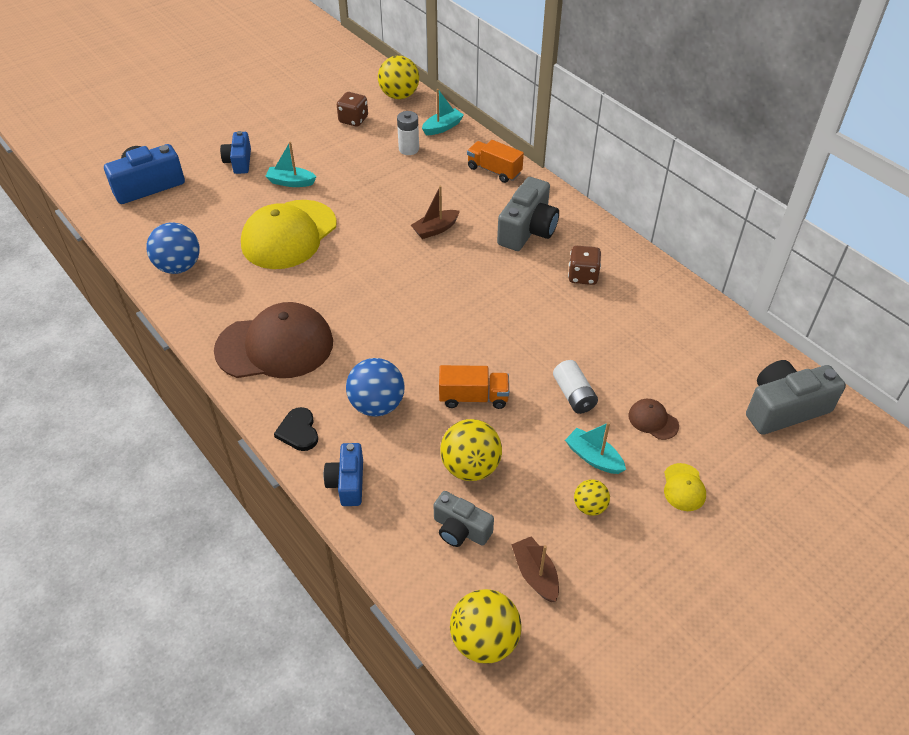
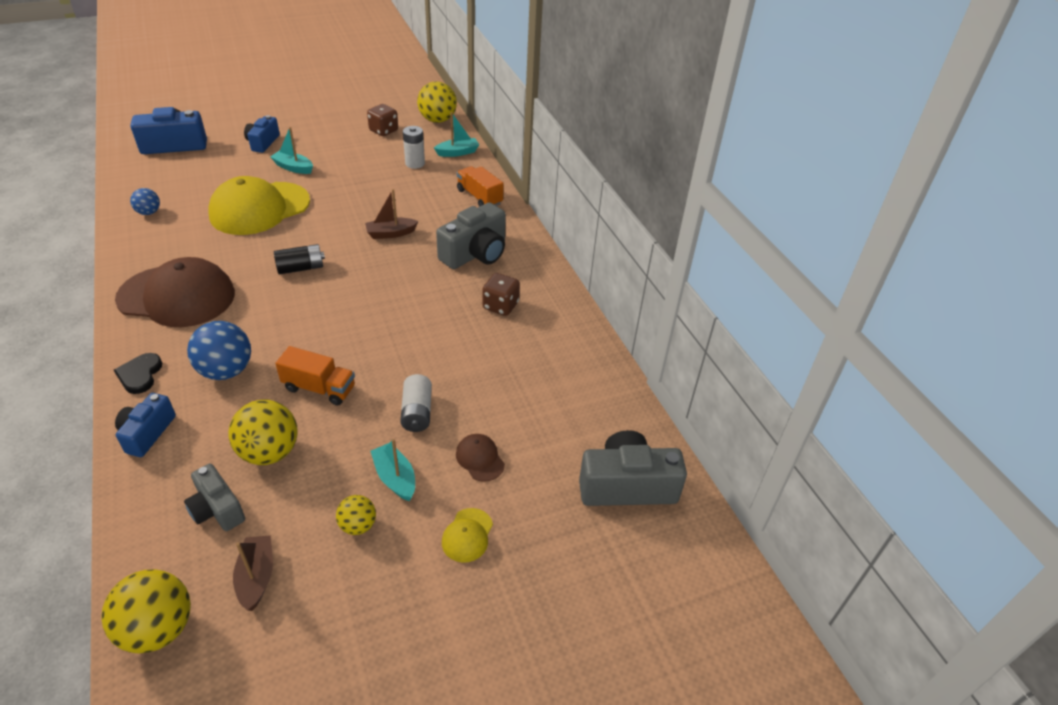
camera: 15 degrees right, 5 degrees down
blue ball [146,222,200,274] -> blue ball [130,188,160,215], size x0.56
none -> black battery [274,244,325,275]

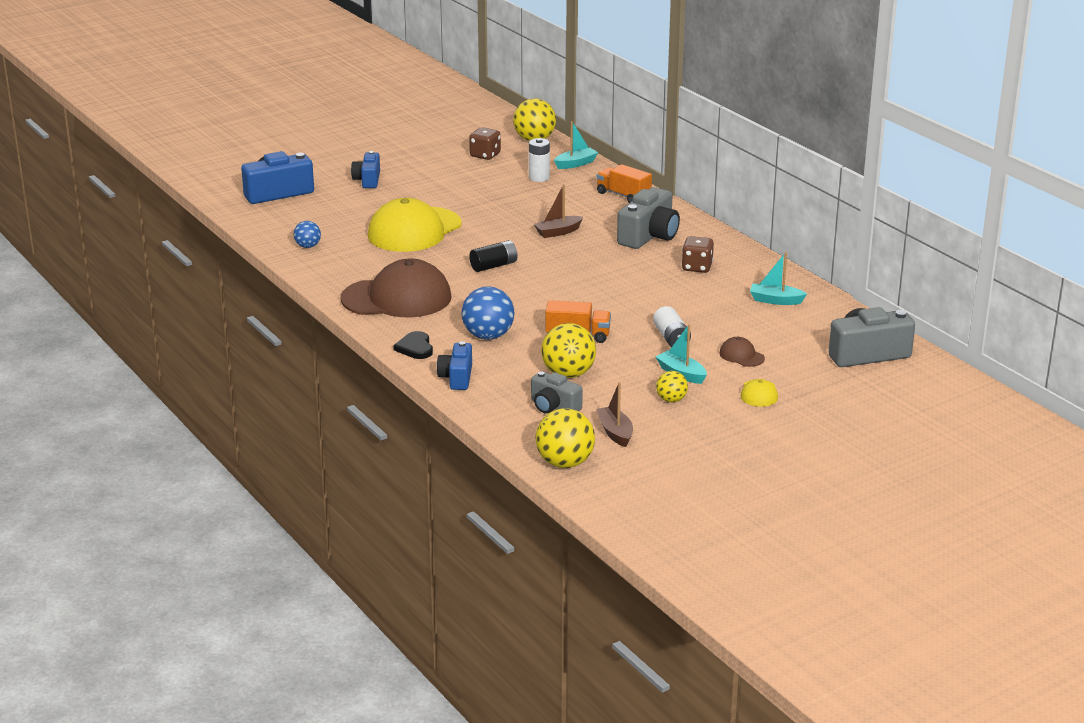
camera: 10 degrees left, 15 degrees down
turquoise boat [270,127,313,174] -> turquoise boat moved to [750,252,807,305]

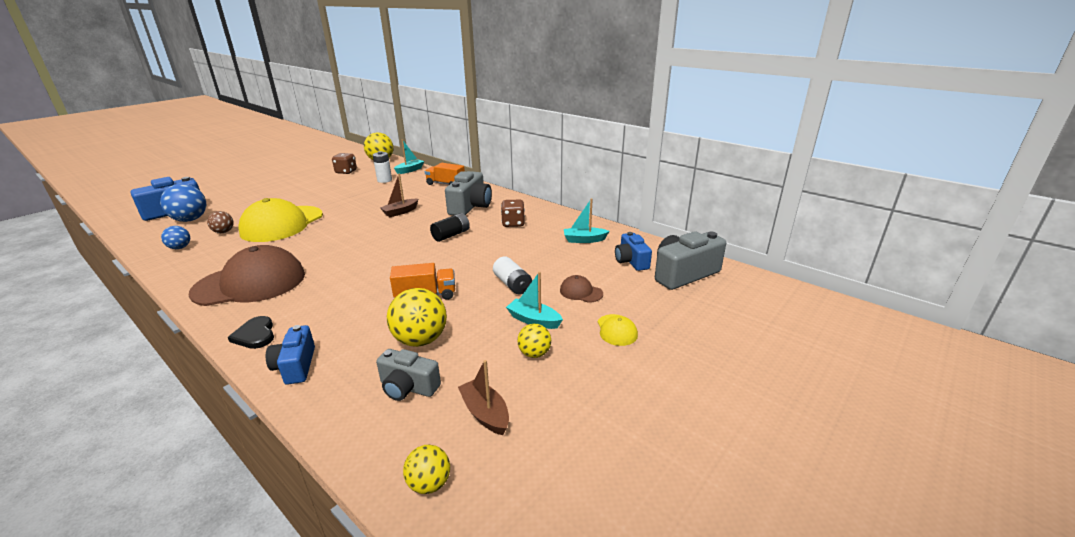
camera: 15 degrees left, 0 degrees up
blue camera [351,151,380,188] -> blue camera moved to [615,232,652,271]
blue ball [461,286,515,340] -> blue ball moved to [160,184,206,222]
black battery [469,240,517,272] -> black battery moved to [430,213,470,242]
yellow ball [535,408,595,468] -> yellow ball [403,445,450,494], size x0.56
none -> brown ball [207,211,234,233]

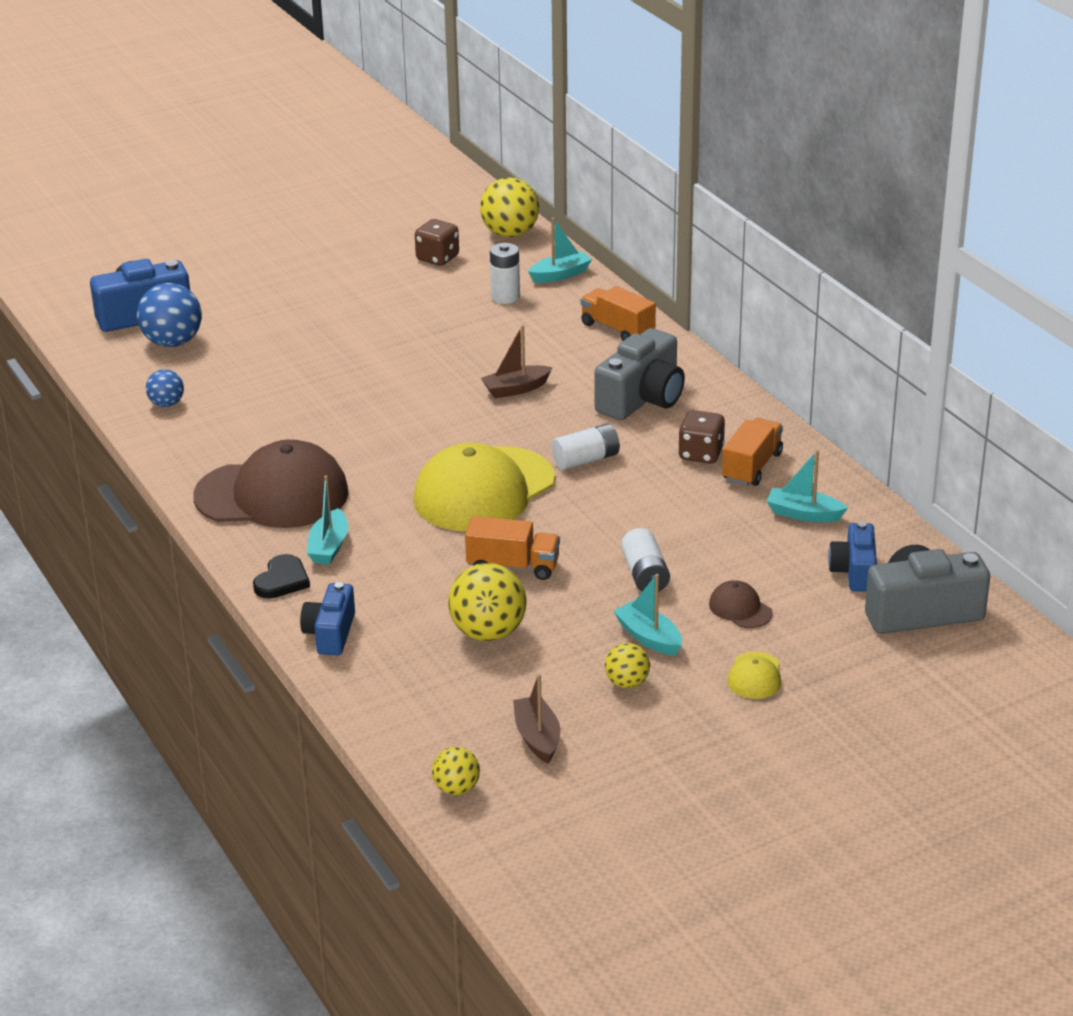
camera: 20 degrees right, 5 degrees up
brown ball [207,211,234,233] -> none
black heart [228,316,274,349] -> black heart turned 150 degrees counterclockwise [253,554,310,598]
yellow cap [238,198,323,242] -> yellow cap moved to [413,443,555,531]
grey camera [376,349,441,401] -> none
black battery [430,213,470,242] -> white battery [552,424,620,470]
none -> turquoise boat [307,475,348,564]
none -> orange truck [722,418,783,486]

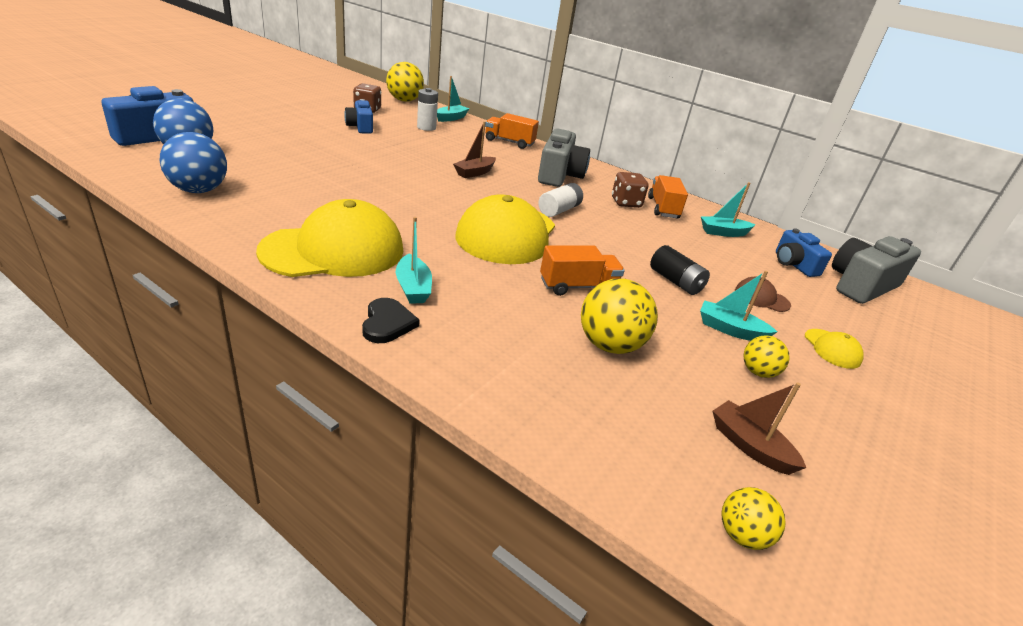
camera: 30 degrees left, 0 degrees up
blue ball [146,369,184,407] -> blue ball [160,132,227,193], size x1.77
brown cap [193,439,348,528] -> yellow cap [256,199,403,277]
blue camera [300,582,355,655] -> blue camera moved to [344,99,373,134]
white battery [621,528,670,591] -> black battery [650,245,710,295]

